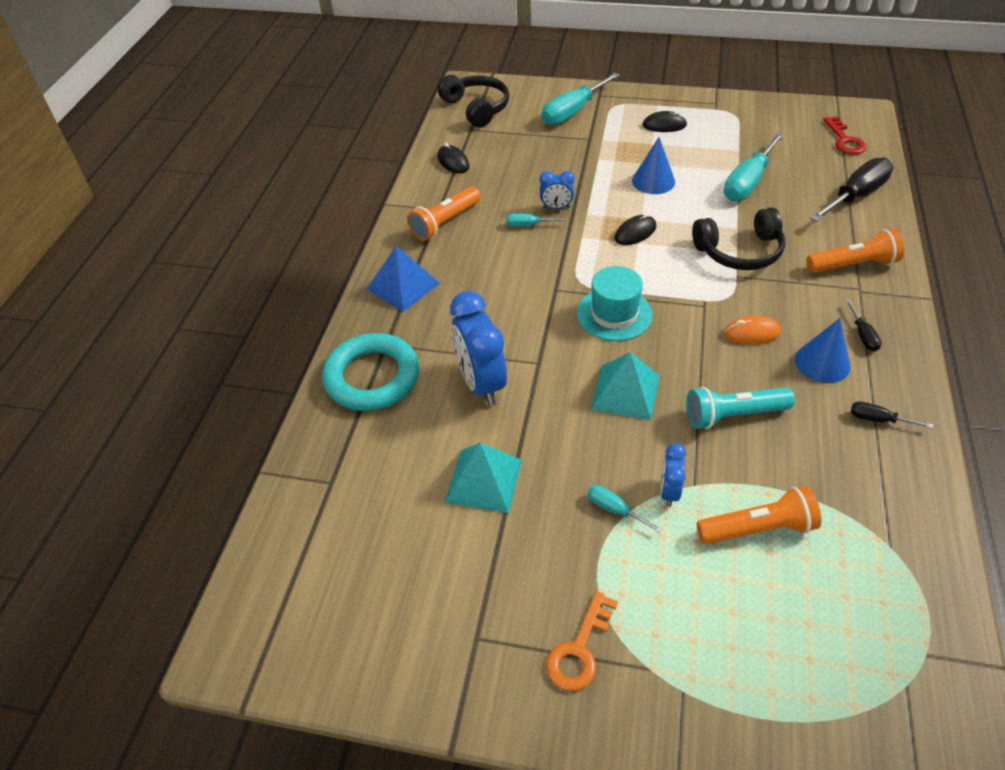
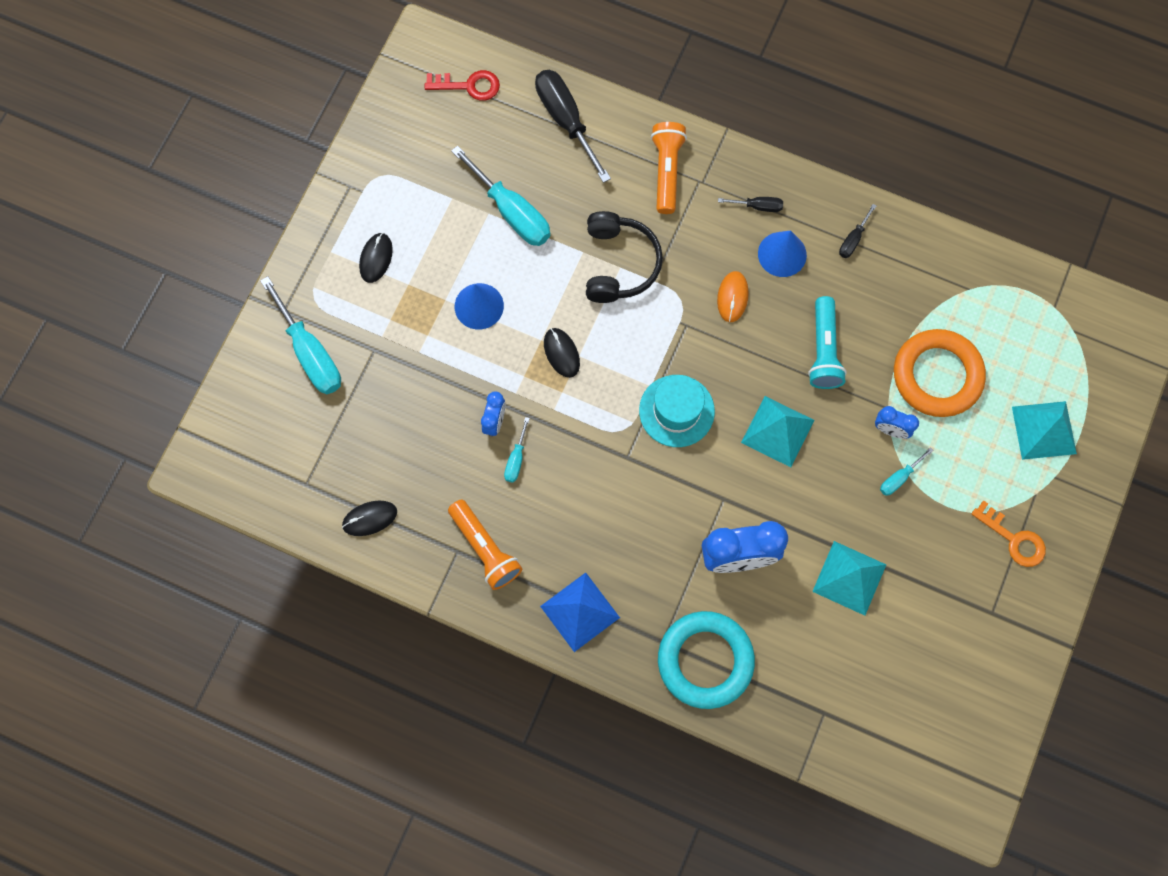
camera: 80 degrees left, 25 degrees up
black headphones [438,75,509,127] -> none
orange flashlight [697,486,821,544] -> orange ring [894,329,986,417]
none -> turquoise pyramid [1012,401,1077,460]

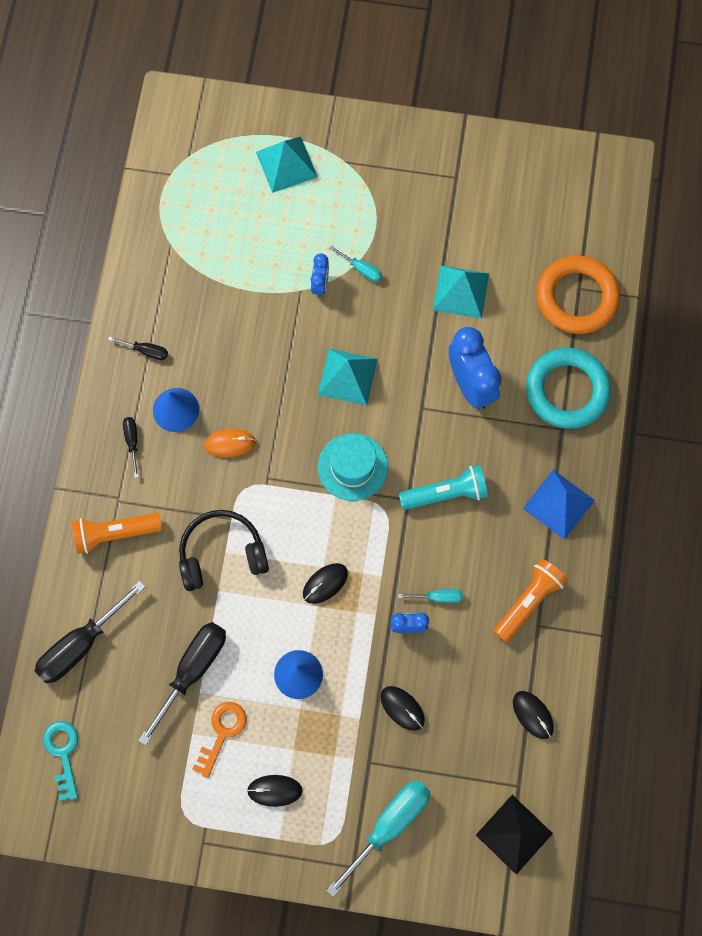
camera: 105 degrees left, 0 degrees up
red key [425,70,500,101] -> turquoise key [43,721,78,801]
turquoise screwdriver [451,145,550,246] -> black screwdriver [138,622,226,746]
turquoise flashlight [808,296,847,389] -> turquoise flashlight moved to [399,465,488,510]
orange ring [894,329,986,417] -> orange ring moved to [537,255,620,334]
orange key [971,500,1046,567] -> orange key moved to [192,702,247,778]
none -> black mouse [380,686,425,731]
none -> black pyramid [476,795,553,875]

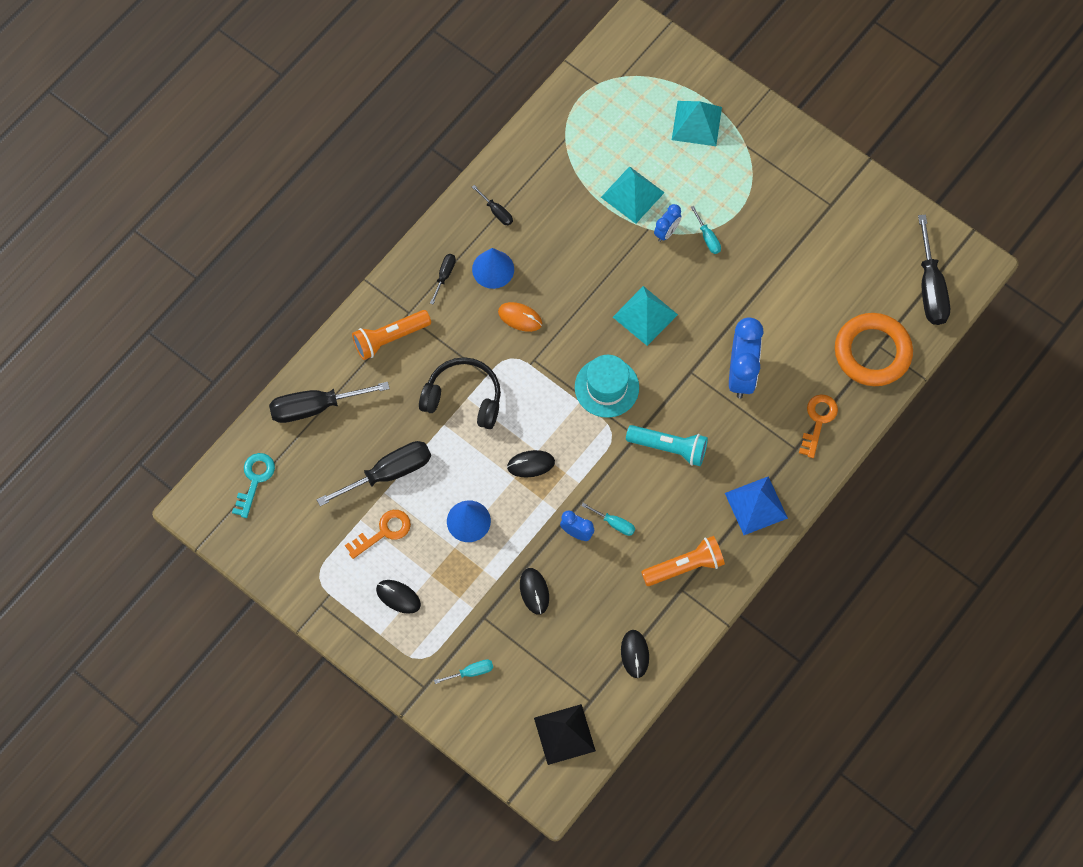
camera: 30 degrees right, 5 degrees down
orange flashlight [72,513,162,554] -> orange flashlight turned 45 degrees counterclockwise [352,310,431,360]
turquoise screwdriver [326,780,430,897] -> turquoise screwdriver [434,659,493,684], size x0.48
turquoise pyramid [433,265,489,319] -> turquoise pyramid moved to [601,166,665,224]
turquoise ring [526,348,611,429] -> orange key [799,394,838,458]
none -> black screwdriver [918,215,950,325]

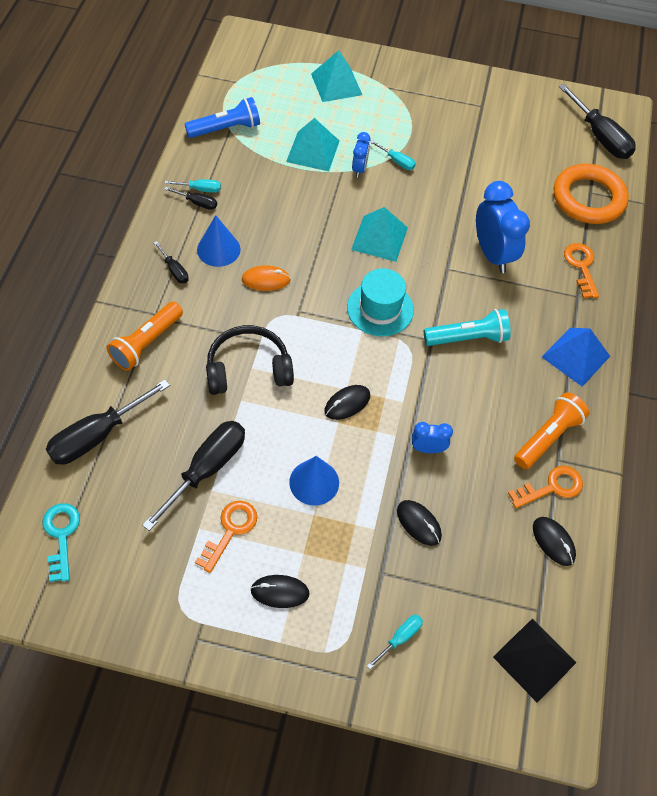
camera: 30 degrees left, 10 degrees down
black screwdriver [430,254,456,304] -> black screwdriver turned 150 degrees clockwise [154,241,189,283]
turquoise screwdriver [581,503,635,536] -> turquoise screwdriver moved to [165,179,221,193]
none -> blue flashlight [185,97,260,138]
none -> orange key [508,466,583,508]

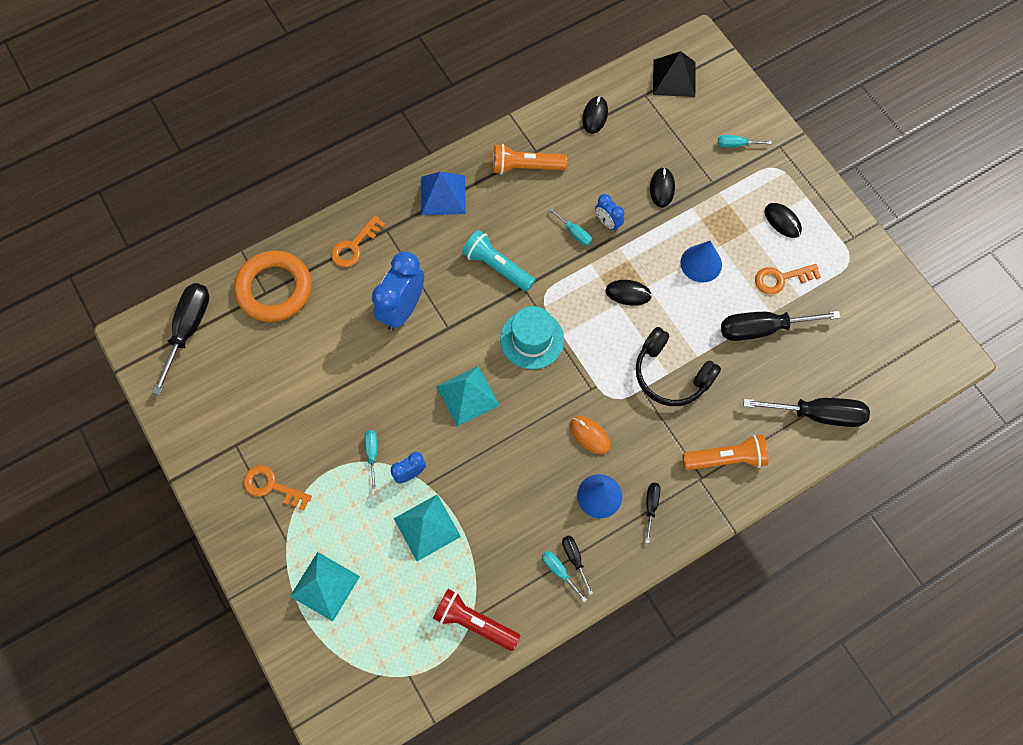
camera: 130 degrees left, 10 degrees up
turquoise key [42,503,80,582] -> none
blue flashlight [185,97,260,138] -> red flashlight [433,589,520,651]
orange key [508,466,583,508] -> orange key moved to [244,465,312,511]
none -> turquoise screwdriver [549,207,592,246]

